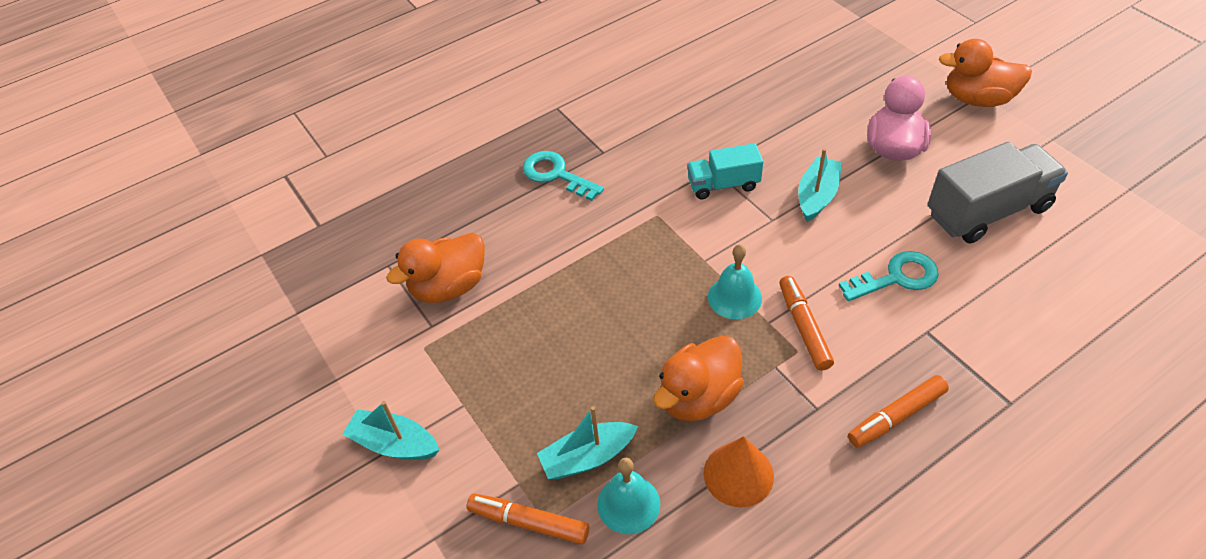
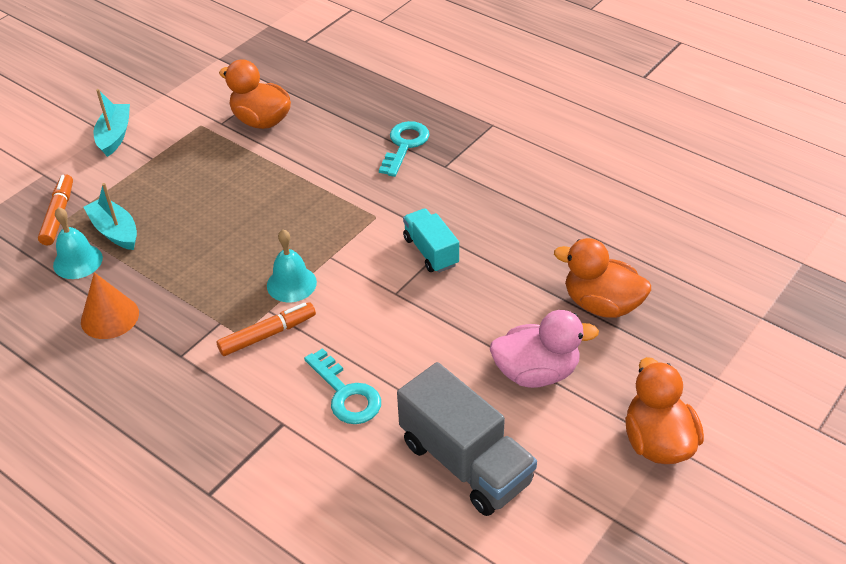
camera: 70 degrees right, 5 degrees down
orange duck [653,335,744,422] -> orange duck moved to [554,238,651,318]
turquoise boat [798,148,842,222] -> none
orange marker [848,375,949,447] -> none

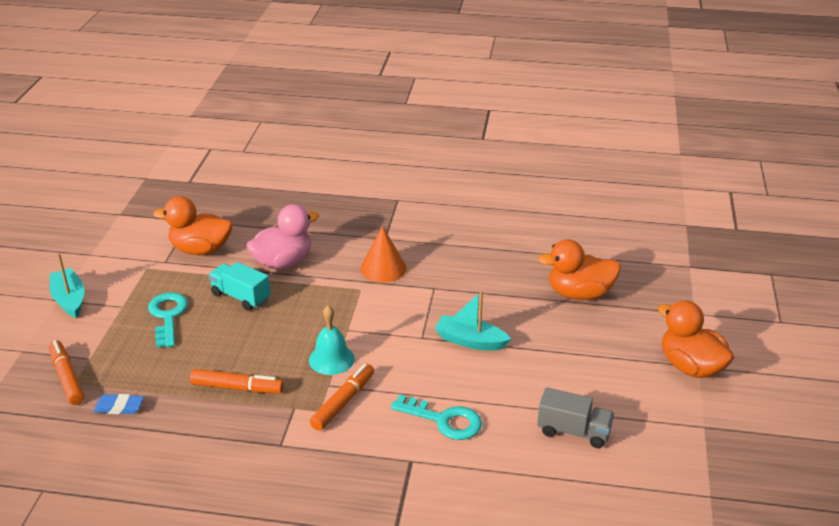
camera: 30 degrees left, 10 degrees down
turquoise bell [53,207,103,279] -> blue eraser [94,394,144,414]
orange cone [81,272,139,339] -> orange cone moved to [361,226,406,282]
turquoise boat [83,183,137,250] -> turquoise boat moved to [435,291,511,351]
turquoise key [379,121,429,177] -> turquoise key moved to [148,292,188,348]
grey truck [397,362,537,516] -> grey truck [537,387,614,448], size x0.59
turquoise truck [403,208,459,273] -> turquoise truck moved to [208,262,271,311]
pink duck [490,310,599,388] -> pink duck moved to [246,204,319,269]
none -> orange marker [190,369,284,393]

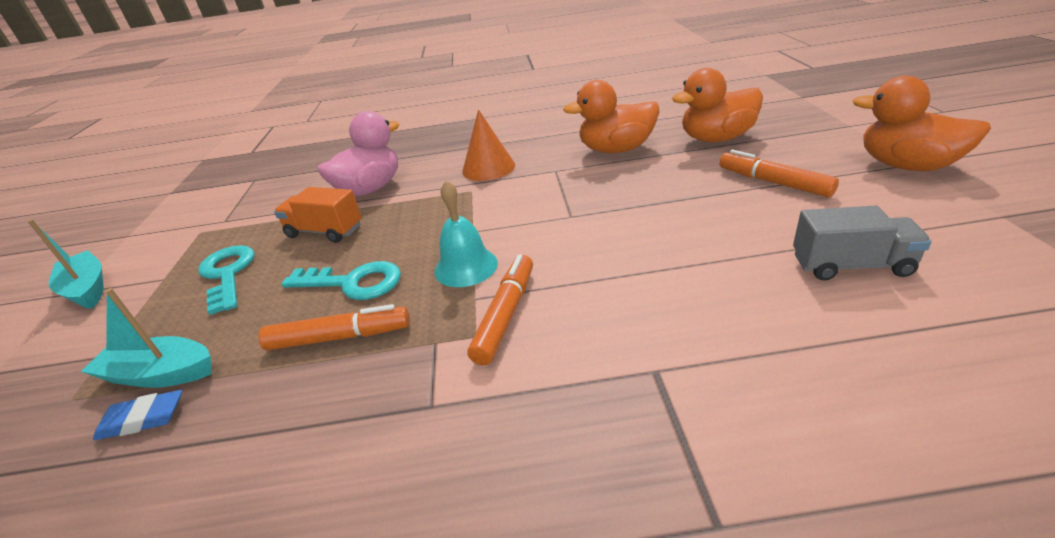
camera: 10 degrees left, 0 degrees up
orange marker [49,340,85,405] -> orange marker moved to [720,150,839,198]
orange duck [153,196,233,255] -> orange duck moved to [563,80,659,153]
turquoise truck [208,262,271,311] -> orange truck [274,187,362,243]
turquoise key [391,394,482,440] -> turquoise key moved to [282,261,401,300]
turquoise boat [435,291,511,351] -> turquoise boat moved to [81,288,211,388]

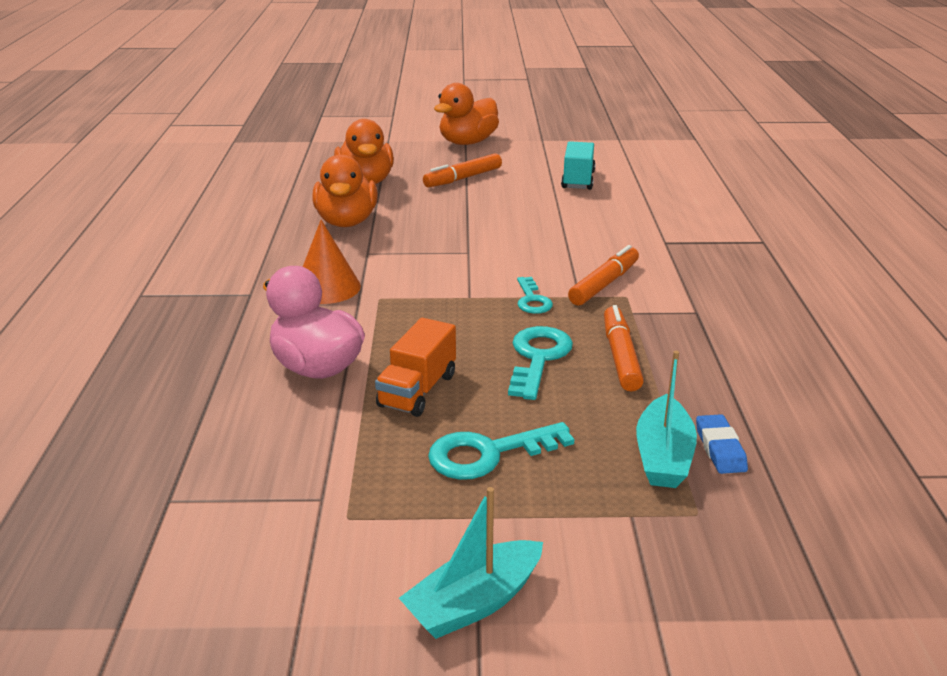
camera: 90 degrees left, 5 degrees down
turquoise bell [434,180,498,287] -> turquoise key [517,277,553,314]
orange marker [467,255,533,365] -> orange marker turned 105 degrees clockwise [568,245,639,306]
grey truck [793,206,931,281] -> turquoise truck [561,141,596,190]

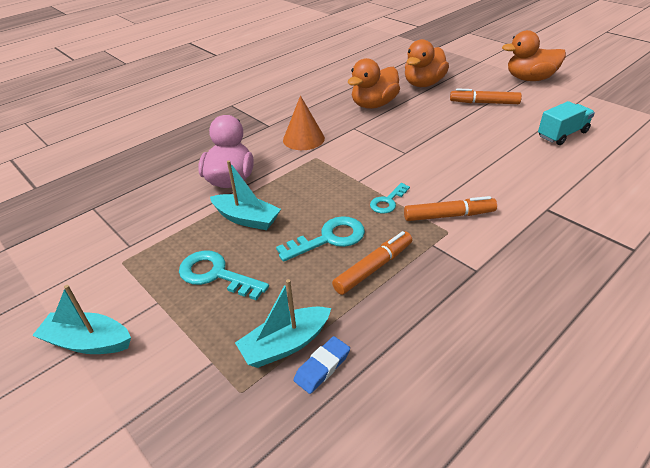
camera: 50 degrees right, 10 degrees up
orange truck [375,318,456,417] -> turquoise boat [210,160,281,230]

